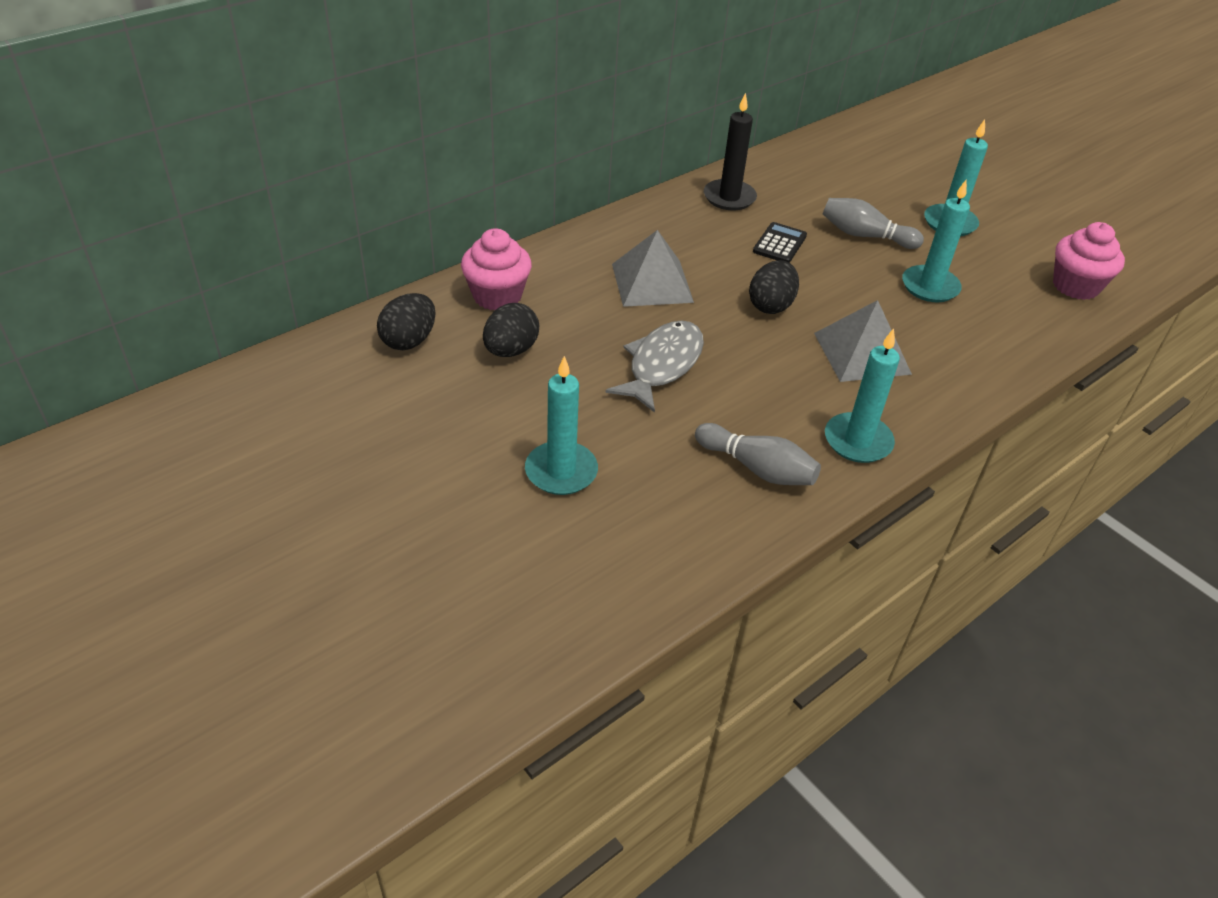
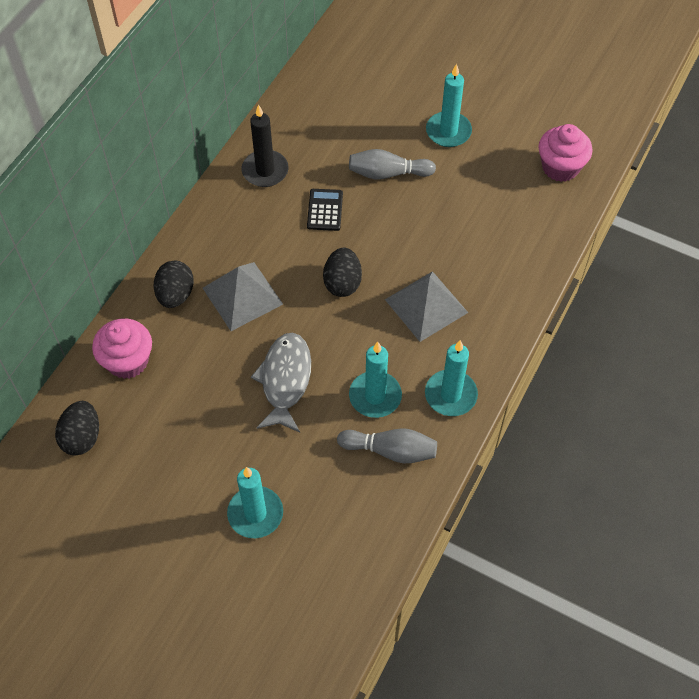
camera: 20 degrees left, 15 degrees up
black egg [483,303,539,357] -> black egg moved to [154,261,194,308]
turquoise candle [902,180,970,302] -> turquoise candle moved to [349,342,402,418]

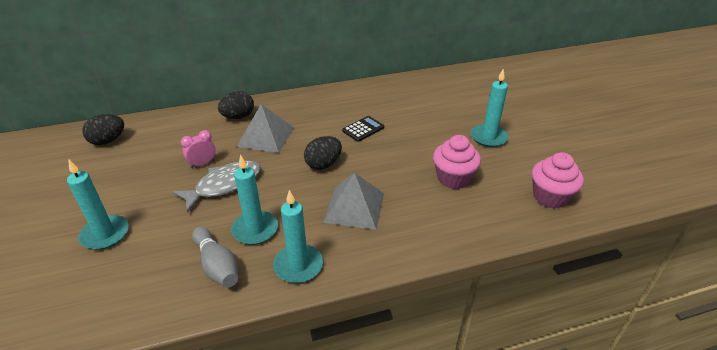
camera: 45 degrees right, 20 degrees down
pink cupcake [92,319,152,379] -> pink cupcake moved to [433,135,481,189]
black candle [241,104,289,187] -> none
grey bowling pin [349,149,436,179] -> none
none -> pink clock [181,130,216,168]

